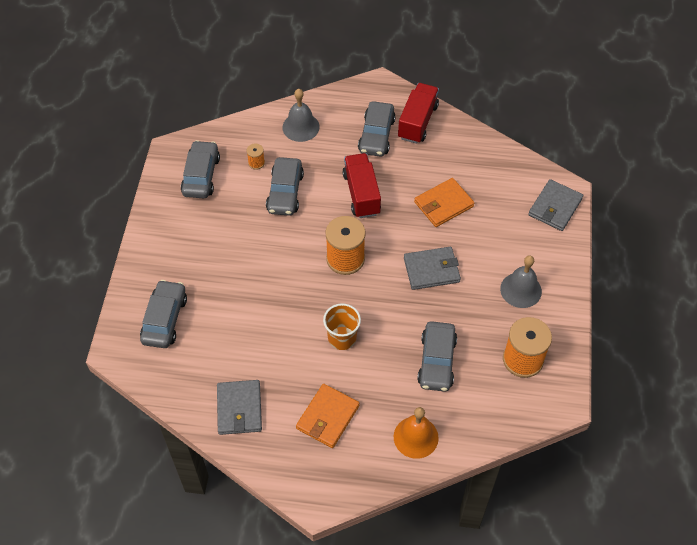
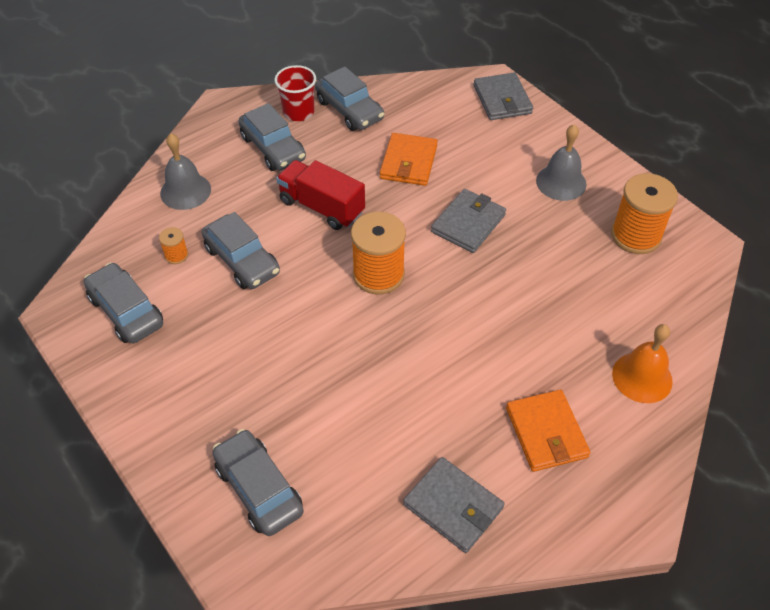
camera: 45 degrees left, 5 degrees down
orange cup [323,303,361,350] -> none
red truck [398,83,439,144] -> red cup [275,65,316,121]
grey car [417,321,457,392] -> grey car moved to [315,67,384,131]

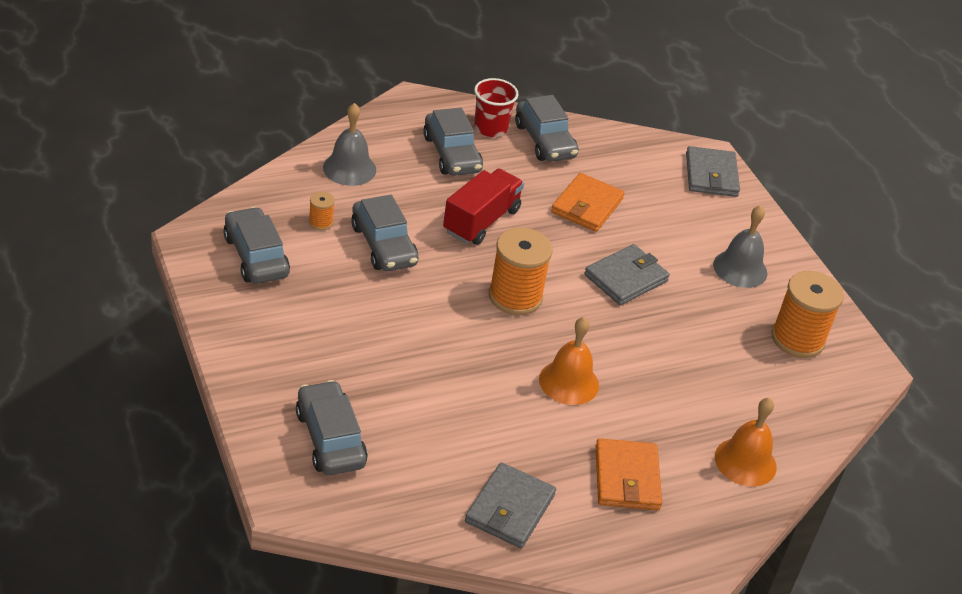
camera: 10 degrees right, 10 degrees down
red truck [276,160,365,230] -> red truck turned 75 degrees clockwise [443,169,524,245]
grey wallet [403,457,504,553] -> grey wallet turned 60 degrees clockwise [465,462,556,548]
none -> orange bell [539,317,599,405]

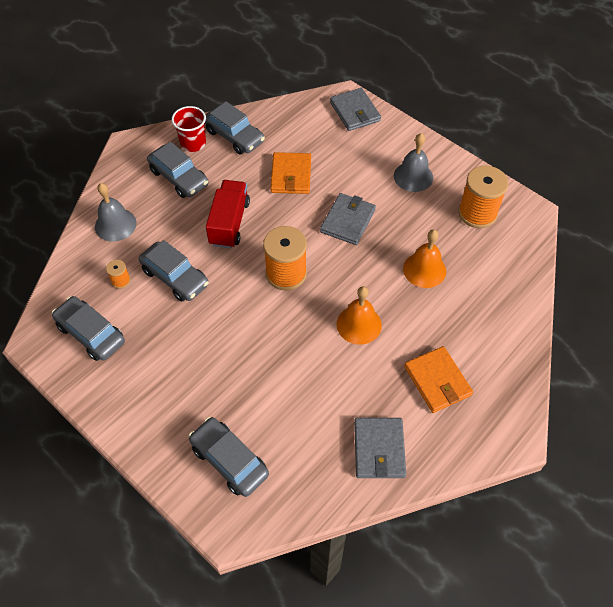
camera: 20 degrees left, 15 degrees up
orange bell [715,397,777,487] -> orange bell moved to [403,230,446,288]

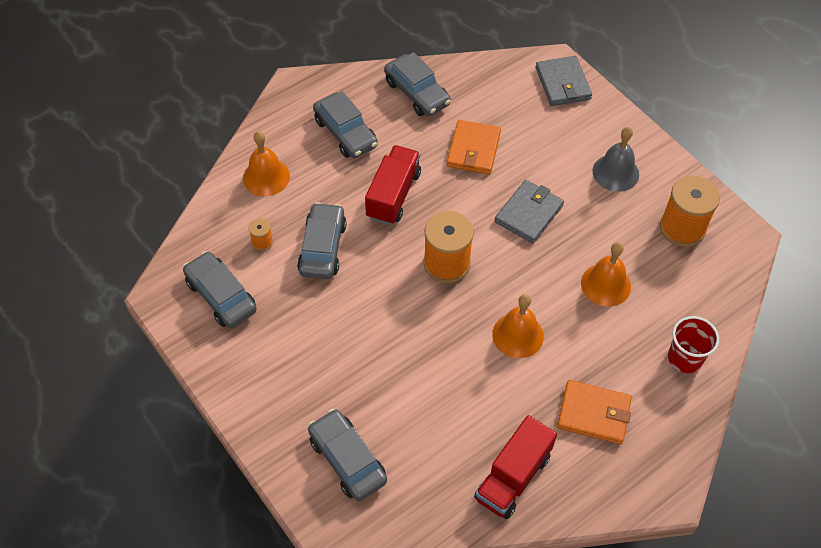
camera: 10 degrees right, 0 degrees up
grey bell [95,183,137,242] -> orange bell [243,131,290,196]
grey car [139,240,209,302] -> grey car turned 135 degrees counterclockwise [297,202,347,279]
red cup [172,106,206,152] -> red cup moved to [668,316,719,373]
grey wallet [354,418,406,478] -> red truck [474,415,557,519]
orange wallet [404,346,473,413] -> orange wallet turned 60 degrees counterclockwise [557,380,632,444]

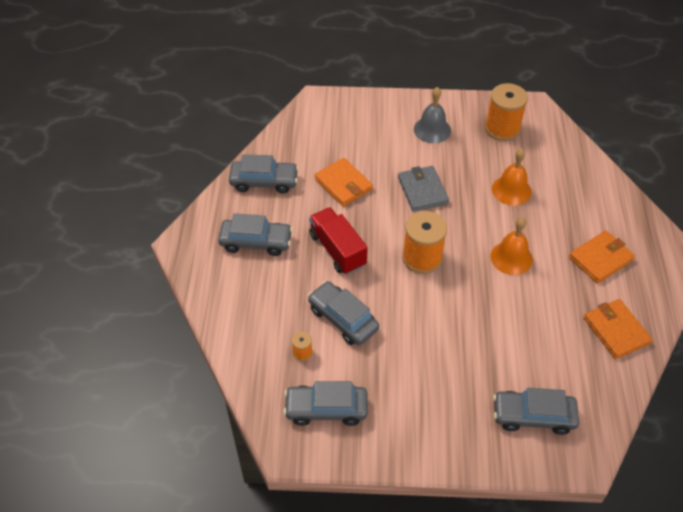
camera: 50 degrees left, 5 degrees down
orange bell [243,131,290,196] -> none
red truck [474,415,557,519] -> orange wallet [584,299,652,359]
grey wallet [536,56,592,106] -> none
red cup [668,316,719,373] -> none

